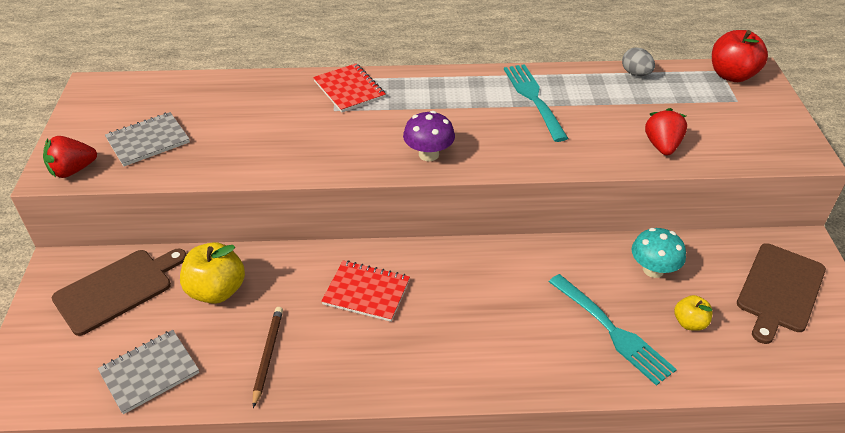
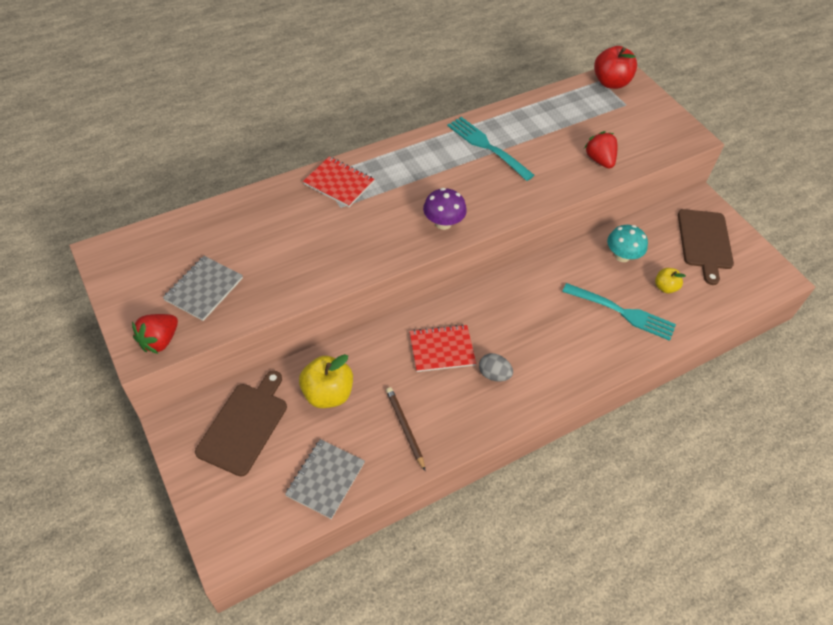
camera: 30 degrees left, 10 degrees up
grey egg [622,47,655,76] -> grey egg moved to [479,353,513,382]

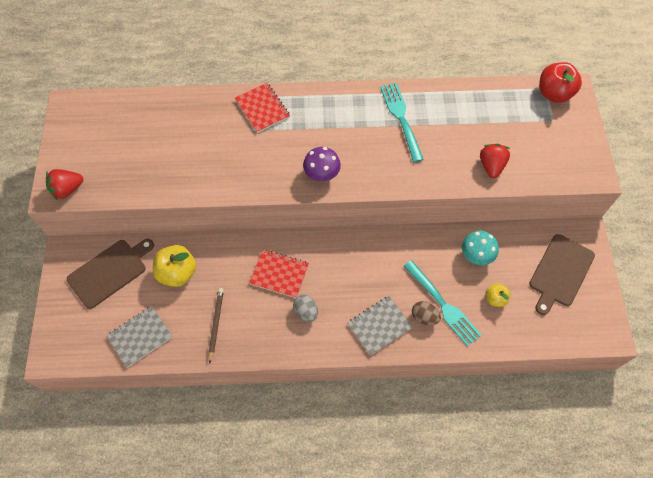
camera: 30 degrees right, 10 degrees up
grey notebook [163,256,243,321] -> grey notebook moved to [348,296,413,356]
none -> brown egg [412,301,441,325]

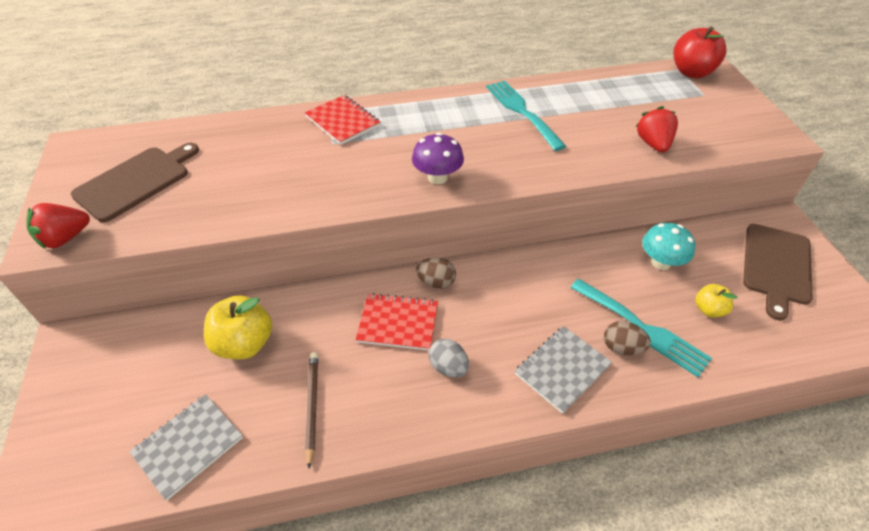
camera: 10 degrees left, 15 degrees down
brown cutting board [67,239,154,309] -> brown cutting board moved to [71,143,199,222]
none -> brown egg [416,258,456,289]

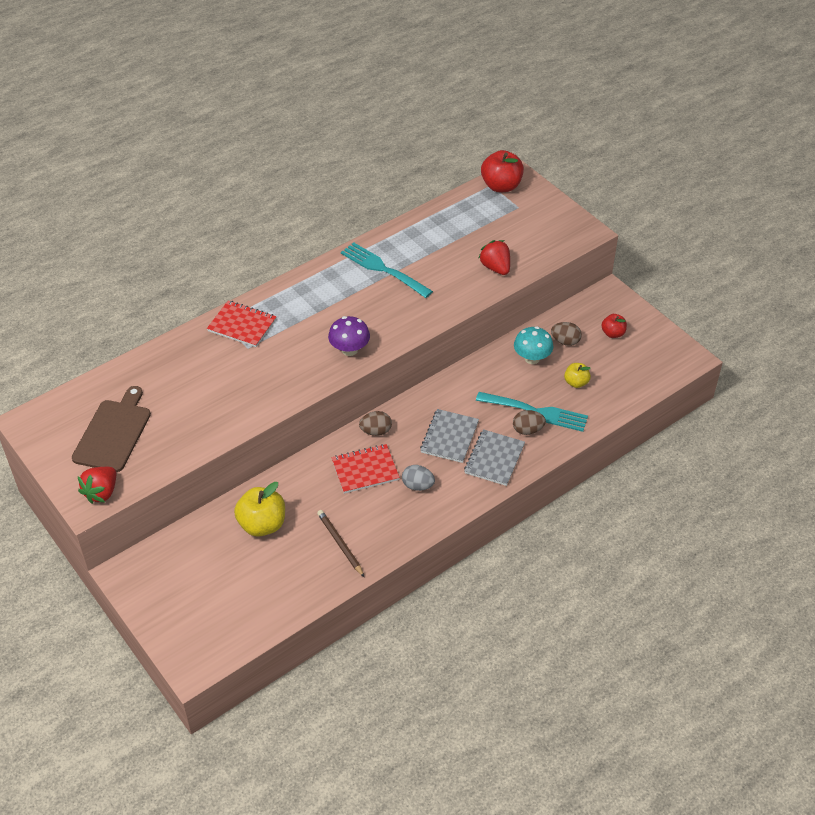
camera: 25 degrees left, 0 degrees up
grey notebook [130,394,243,500] -> grey notebook moved to [420,409,479,463]
brown cutting board [743,224,813,320] -> red apple [601,314,627,338]
none -> brown egg [551,322,582,346]

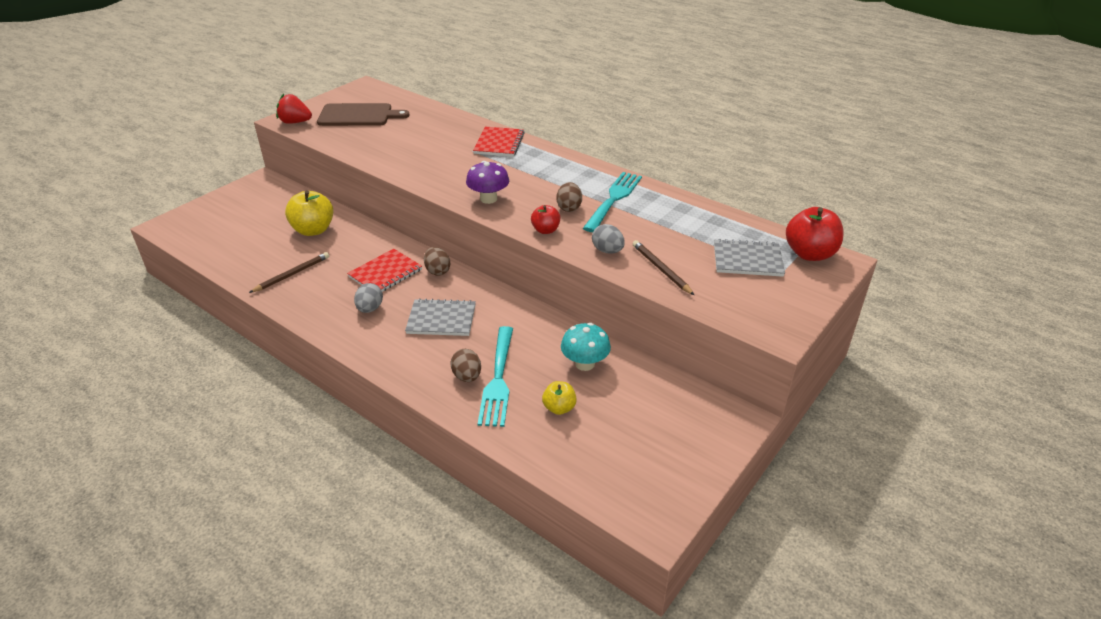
camera: 75 degrees right, 10 degrees down
red notebook [332,444,400,493] -> red notebook turned 75 degrees clockwise [347,249,422,292]
grey notebook [464,429,525,486] -> grey notebook moved to [714,239,785,277]
red strawberry [478,240,510,275] -> brown pencil [633,240,694,295]
brown egg [551,322,582,346] -> brown egg moved to [556,182,582,212]
red apple [601,314,627,338] -> red apple moved to [531,205,560,234]
none -> grey egg [592,224,625,253]

